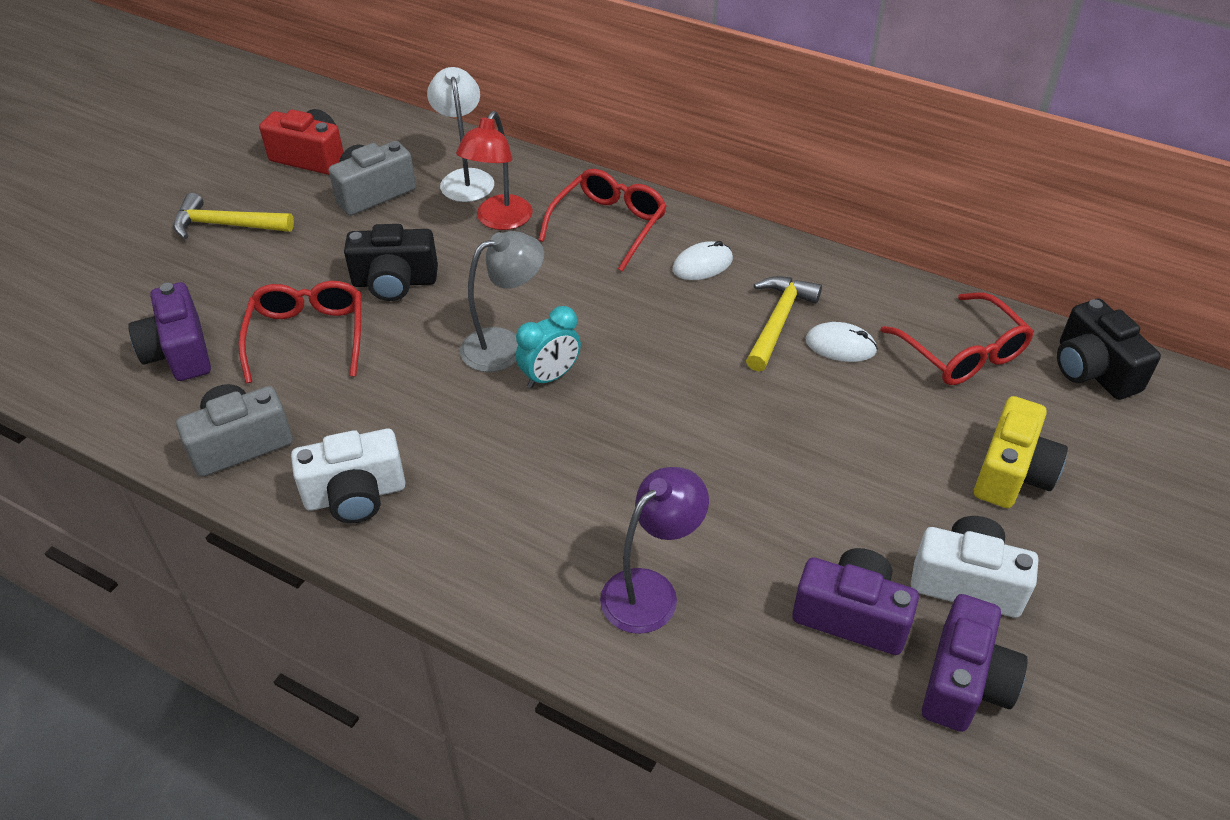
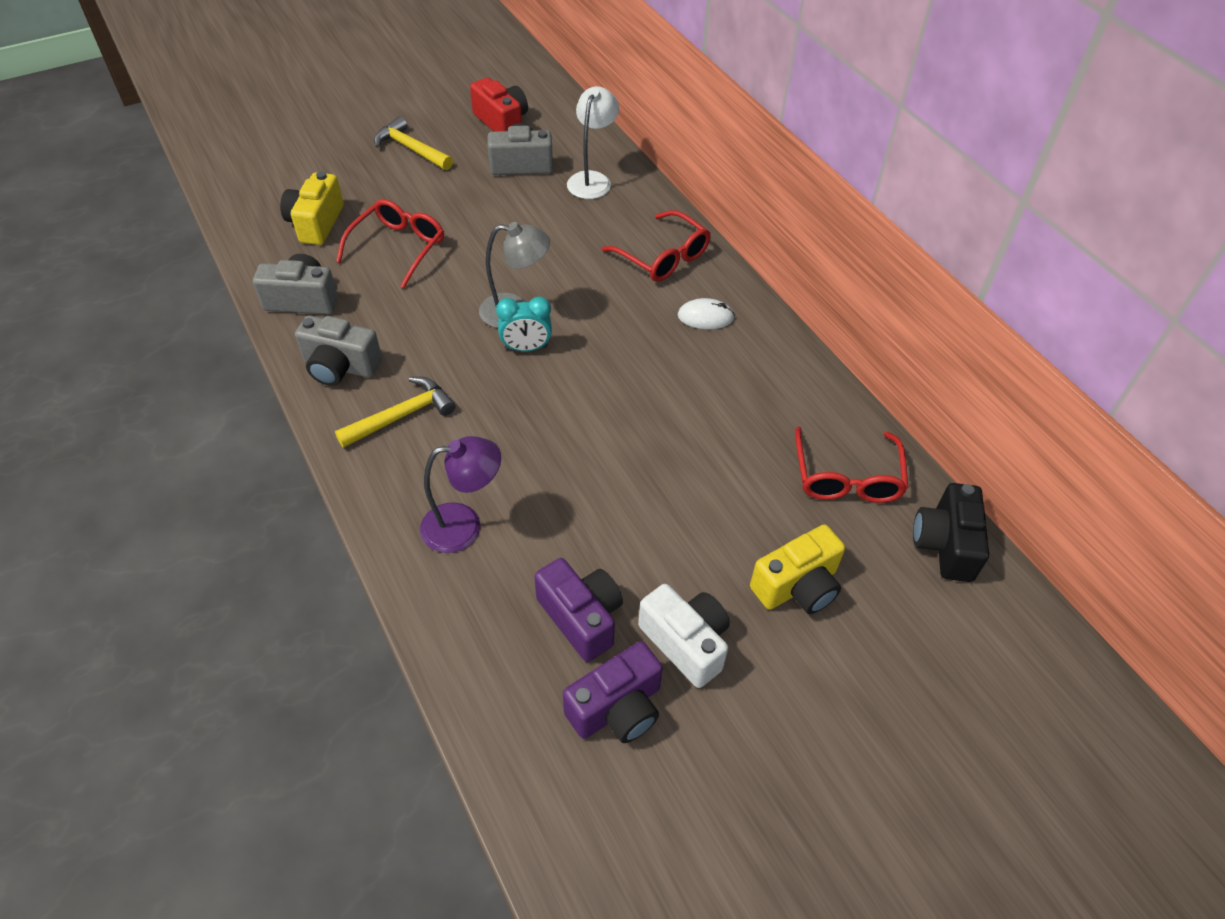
camera: 30 degrees right, 5 degrees up
purple camera [128,282,211,381] -> yellow camera [280,171,344,245]
white camera [291,429,406,523] -> grey camera [295,315,382,386]
black camera [344,224,438,301] -> none
red lamp [456,111,532,230] -> none
red glasses [538,169,667,272] -> red glasses turned 75 degrees clockwise [601,210,711,282]
yellow hammer [746,276,822,371] -> yellow hammer moved to [335,377,456,448]
white mouse [806,322,878,362] -> none

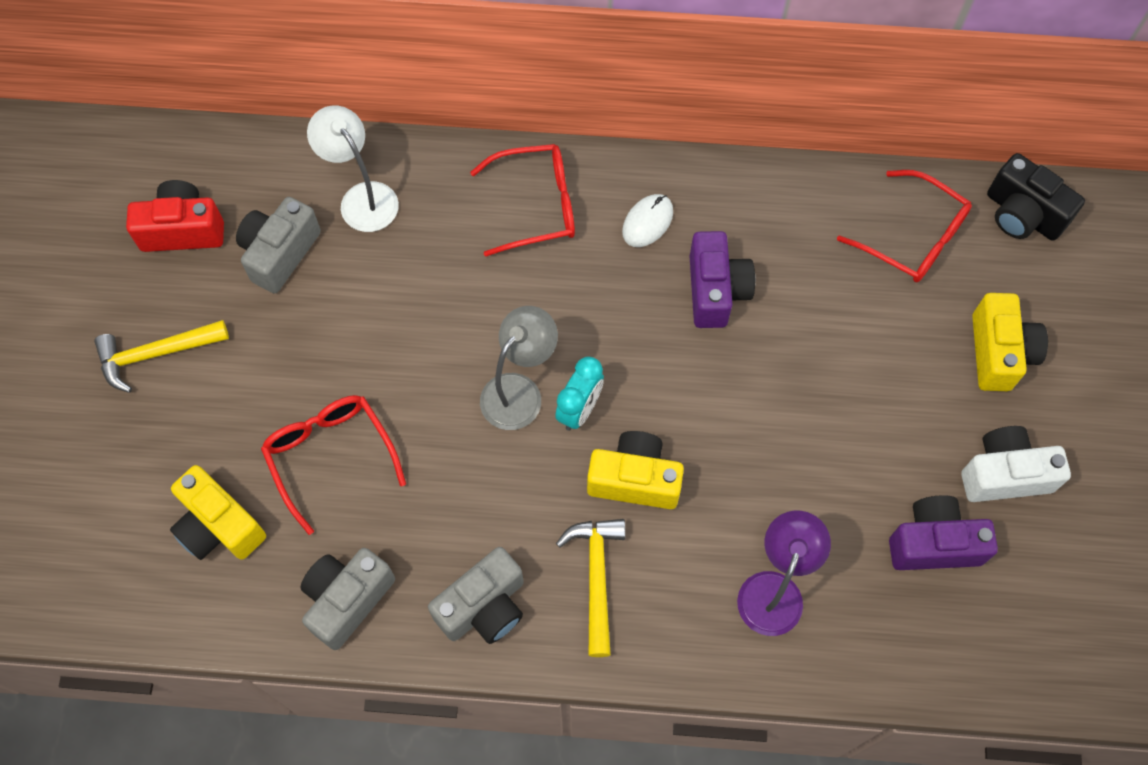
camera: 55 degrees left, 15 degrees up
purple camera [563,641,663,743] -> purple camera moved to [690,231,755,328]
none -> yellow camera [587,431,684,509]

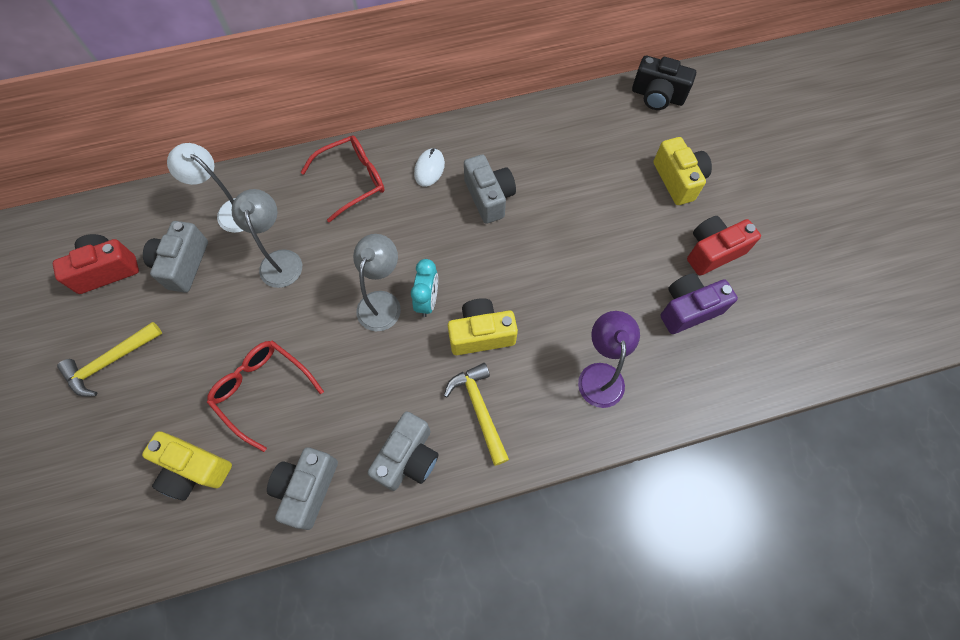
camera: 20 degrees left, 0 degrees up
purple camera [690,231,755,328] -> grey camera [464,155,516,224]
red glasses [837,170,972,282] -> none
white camera [961,426,1071,502] -> red camera [687,216,761,276]
none -> grey lamp [232,189,302,288]

